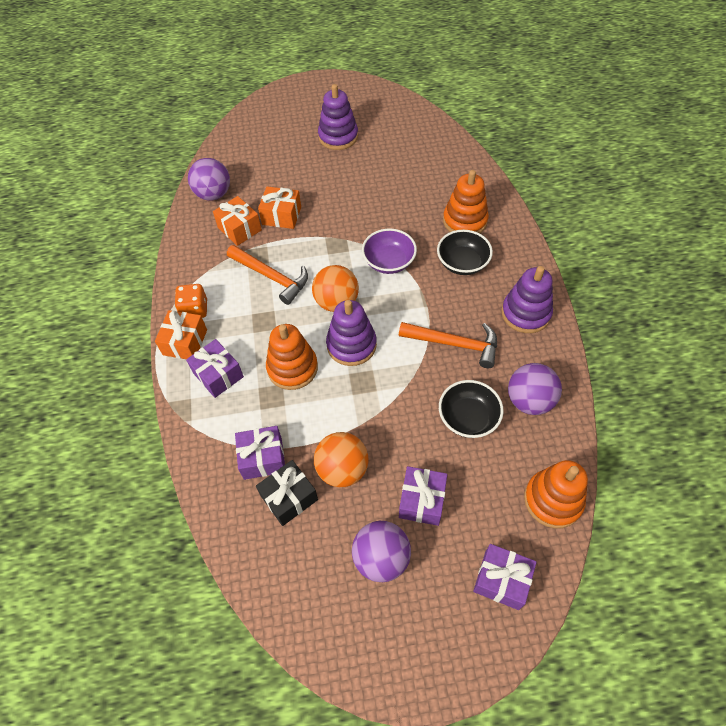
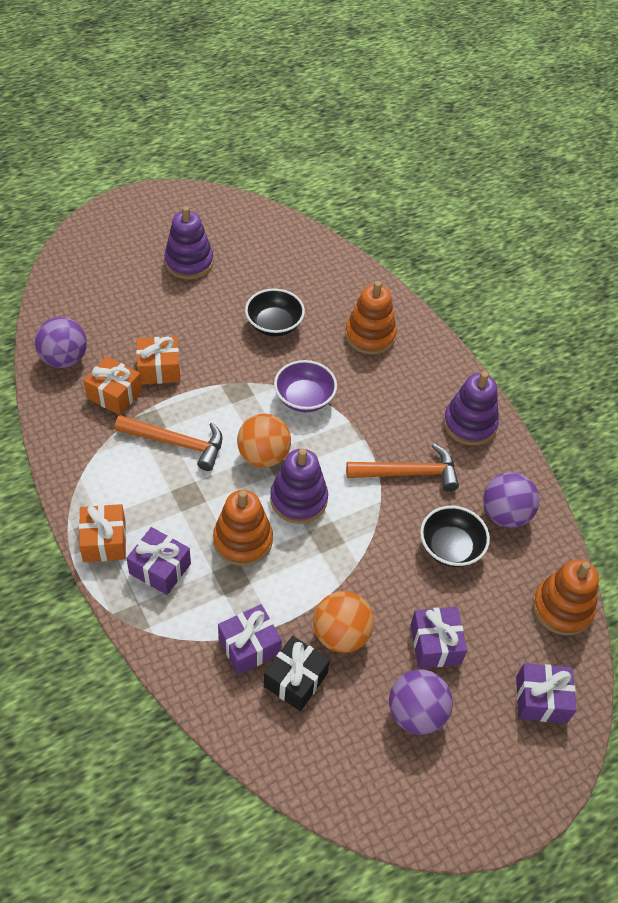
camera: 25 degrees left, 5 degrees down
orange dice [175,284,207,318] -> none
black bowl [437,230,493,275] -> black bowl moved to [245,288,305,337]

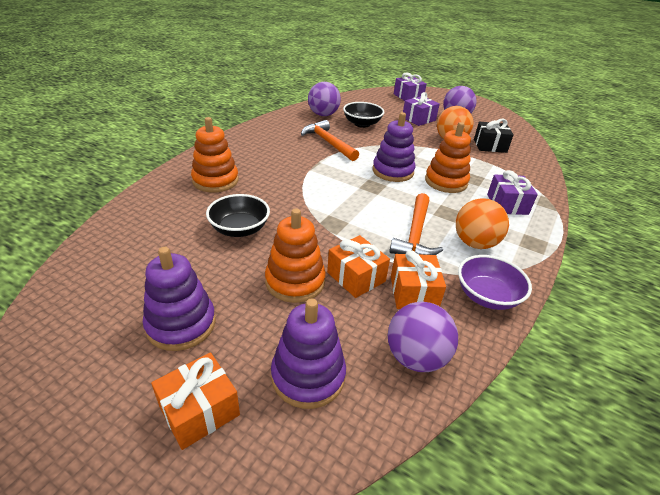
camera: 120 degrees left, 15 degrees down
orange gift [79,504,126,562] -> orange gift moved to [151,352,240,450]
orange hammer [115,415,223,471] -> orange hammer turned 150 degrees counterclockwise [389,193,443,255]
purple gift [218,604,282,675] -> none
orange ball [237,414,291,467] -> orange ball moved to [456,198,509,249]
purple bowl [274,360,337,412] -> purple bowl moved to [458,255,532,310]
purple stacking toy [443,371,499,445] -> purple stacking toy moved to [271,299,346,409]
orange stacking toy [533,559,599,636] -> orange stacking toy moved to [265,208,326,303]

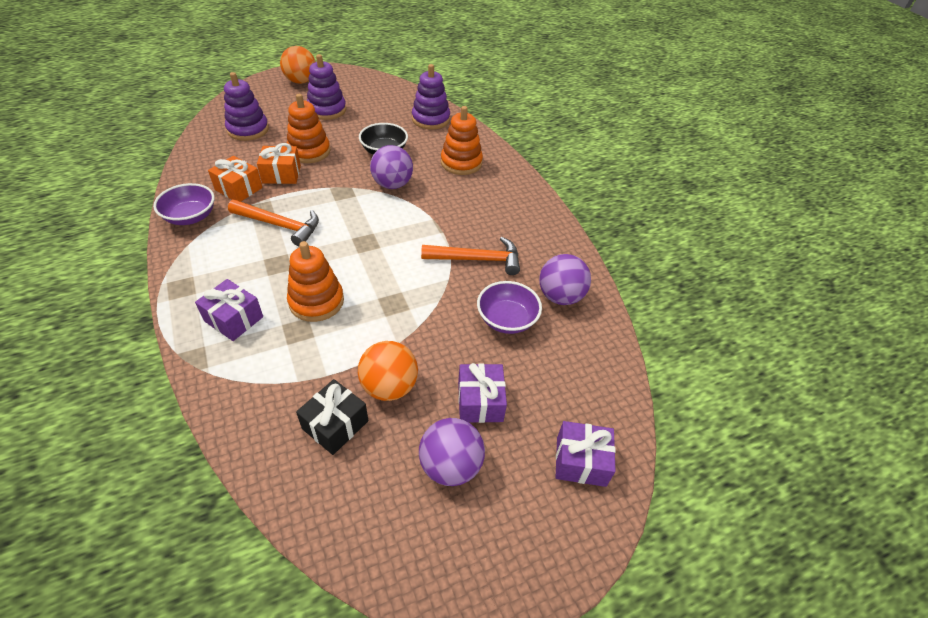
camera: 125 degrees right, 10 degrees up
orange gift [151,352,240,450] -> none
black bowl [343,102,384,128] -> purple bowl [477,281,542,334]
purple stacking toy [372,112,416,182] -> purple stacking toy moved to [412,64,450,130]
purple ball [388,302,458,372] -> purple ball moved to [370,145,413,189]
orange hammer [389,193,443,255] -> orange hammer turned 150 degrees clockwise [228,200,319,246]
orange ball [456,198,509,249] -> orange ball moved to [280,46,316,84]

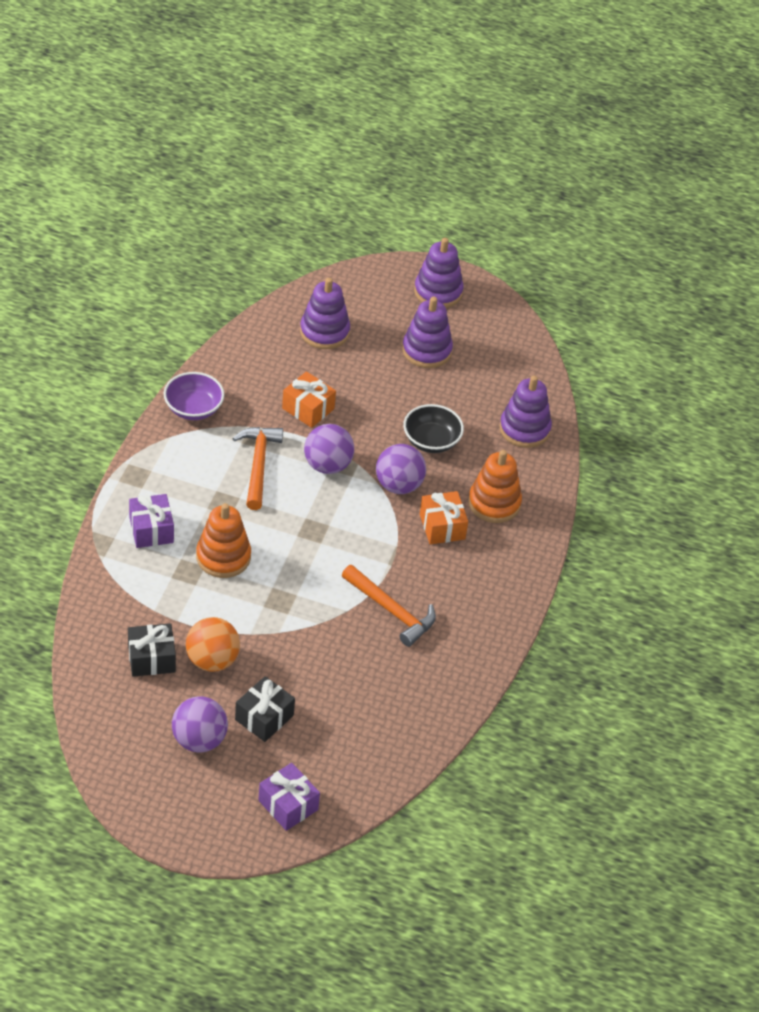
camera: 40 degrees right, 0 degrees up
orange gift [208,156,263,202] -> orange gift moved to [420,491,468,545]
orange hammer [228,200,319,246] -> orange hammer turned 150 degrees counterclockwise [232,427,283,510]
orange ball [280,46,316,84] -> purple stacking toy [414,238,464,308]
orange stacking toy [287,94,330,163] -> none
purple gift [458,363,507,423] -> black gift [235,676,295,742]
purple bowl [477,281,542,334] -> none
purple ball [539,254,591,305] -> purple ball moved to [304,424,354,474]

